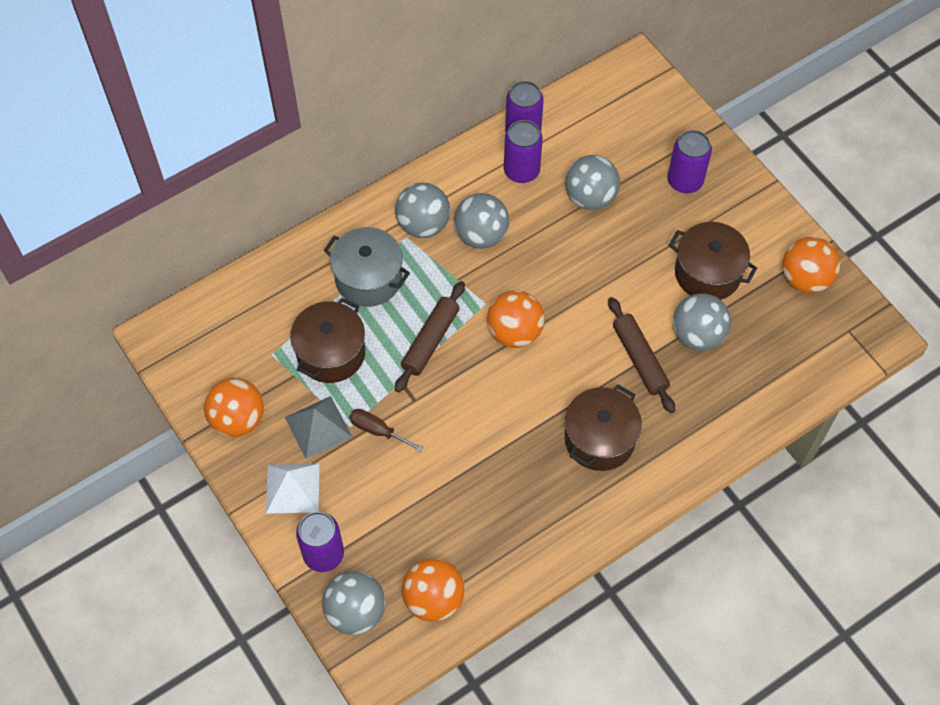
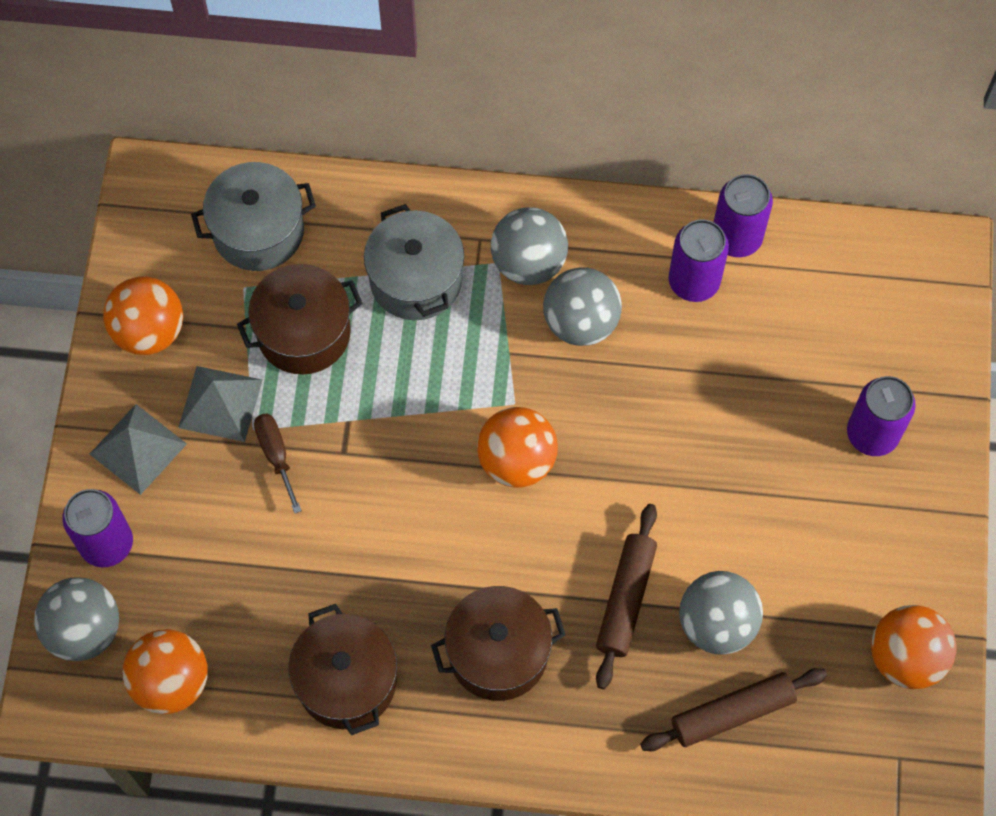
camera: 40 degrees right, 5 degrees up
white pyramid [266,464,319,514] -> grey pyramid [90,404,187,495]
brown rolling pin [395,281,465,393] -> brown rolling pin moved to [640,668,827,751]
grey ball [565,155,620,210] -> none
brown pot [669,222,757,300] -> brown pot moved to [288,604,397,735]
none -> grey pot [191,162,316,271]

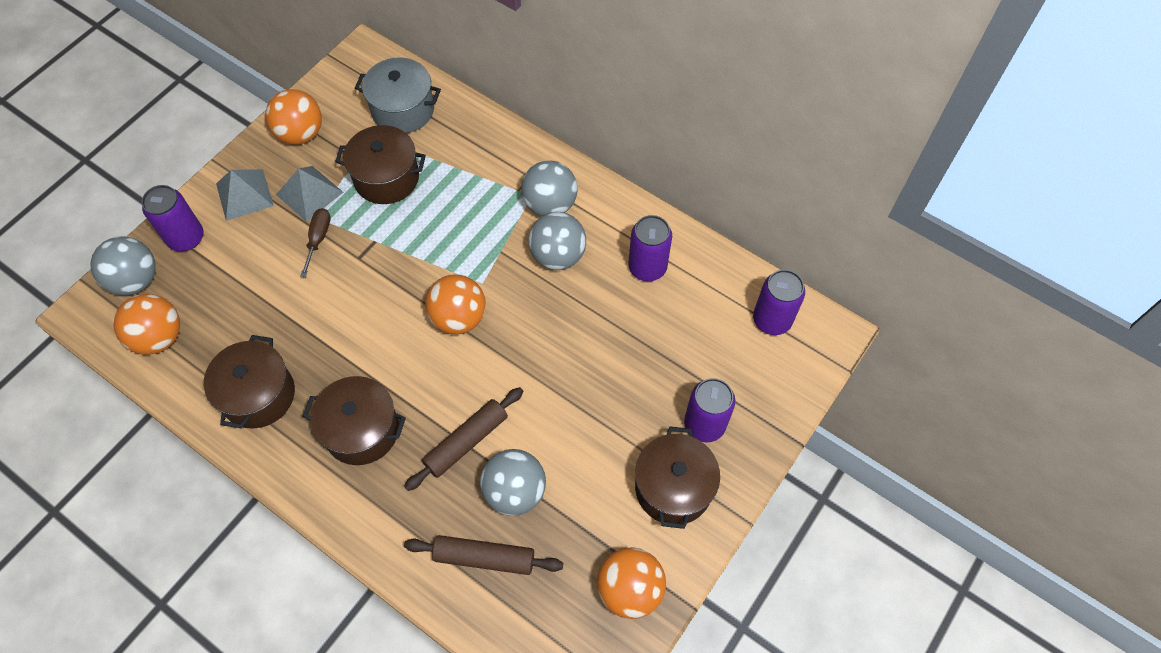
camera: 30 degrees right, 5 degrees down
grey pot [364,204,464,320] -> none
purple can [714,174,773,257] -> purple can moved to [753,269,805,335]
none -> brown pot [635,426,720,529]

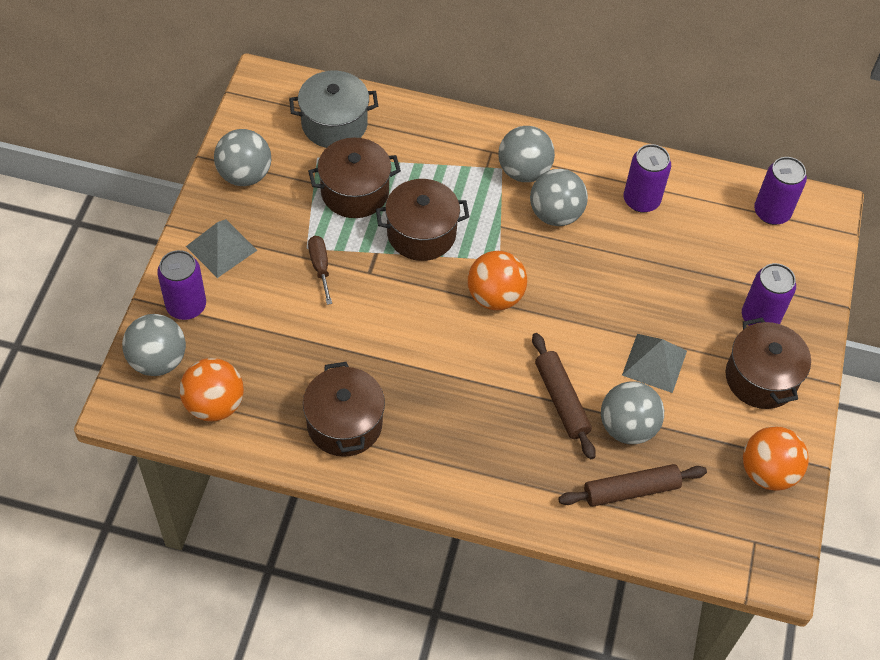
camera: 25 degrees left, 5 degrees down
orange ball [265,89,322,145] -> grey ball [214,129,271,186]
grey pyramid [276,166,343,222] -> grey pyramid moved to [622,334,687,393]
brown pot [303,376,406,465] -> brown pot moved to [376,179,469,261]
brown rolling pin [404,387,523,491] -> brown rolling pin turned 45 degrees counterclockwise [532,333,596,459]

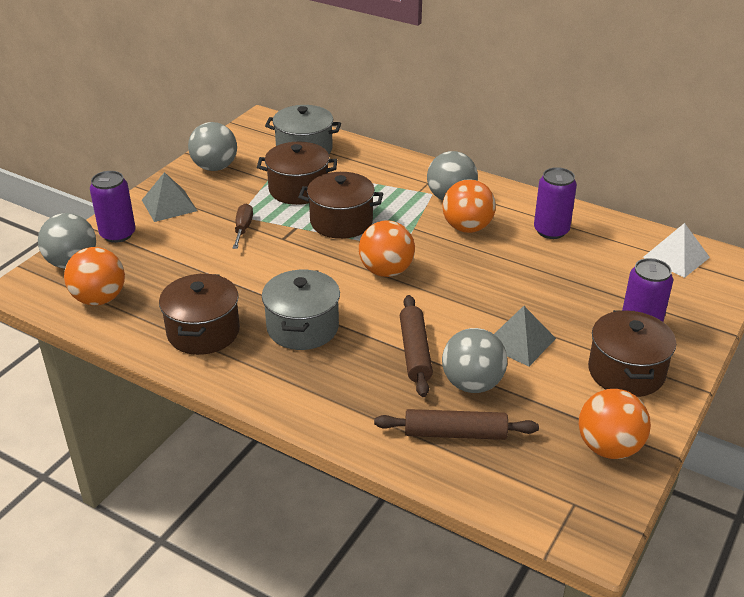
camera: 20 degrees right, 20 degrees down
grey ball [530,169,588,226] -> orange ball [442,179,496,233]
purple can [754,157,807,225] -> white pyramid [643,223,710,278]
none -> grey pot [262,269,340,350]

